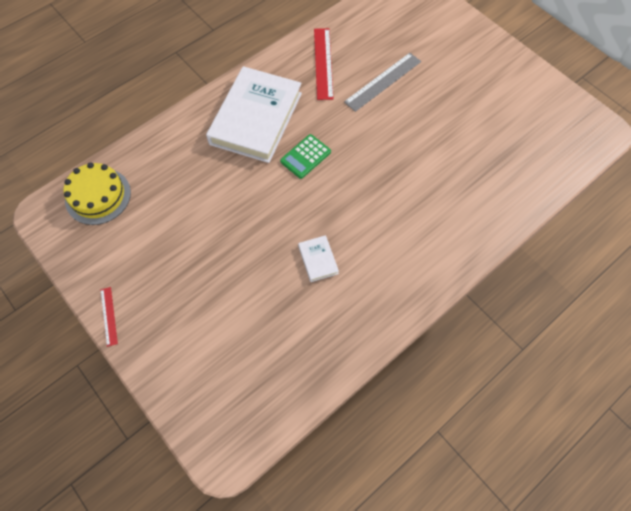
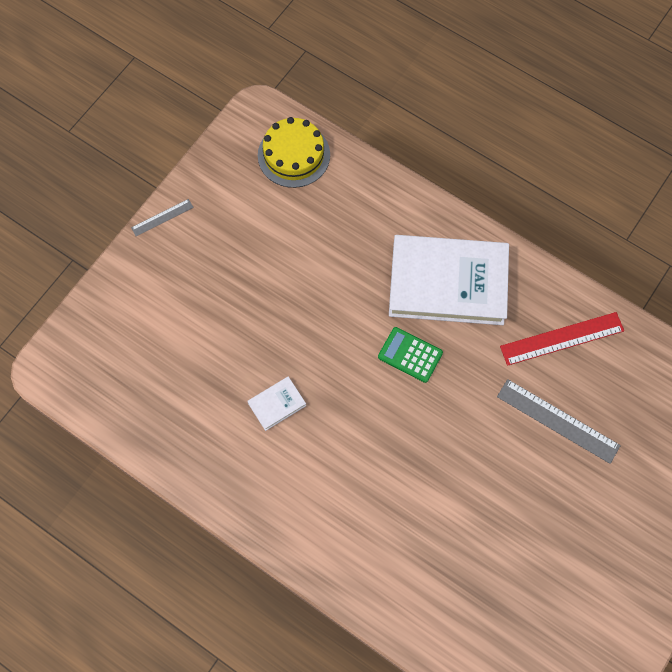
camera: 75 degrees right, 5 degrees up
red ruler [100,287,118,347] -> grey ruler [131,199,194,236]

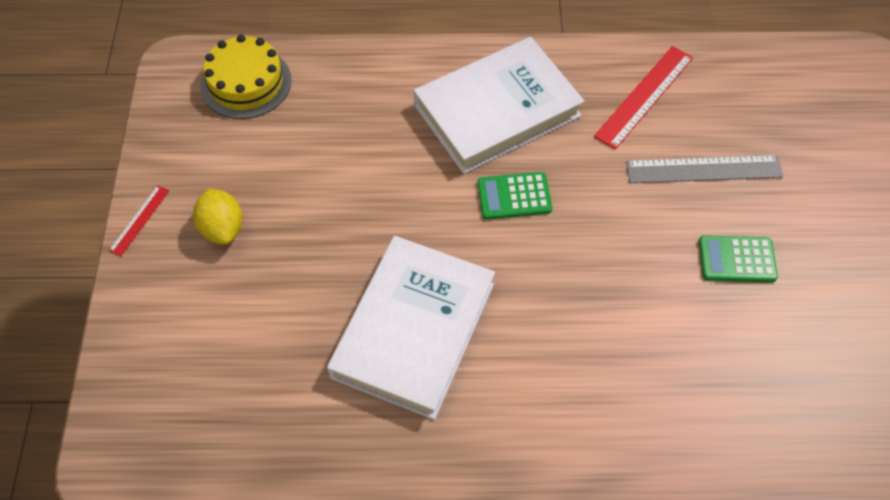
camera: 35 degrees left, 10 degrees down
grey ruler [131,199,194,236] -> red ruler [109,185,169,256]
white book [247,376,306,431] -> white book [327,236,495,420], size x2.47
none -> yellow lemon [193,189,243,245]
none -> green calculator [699,235,778,282]

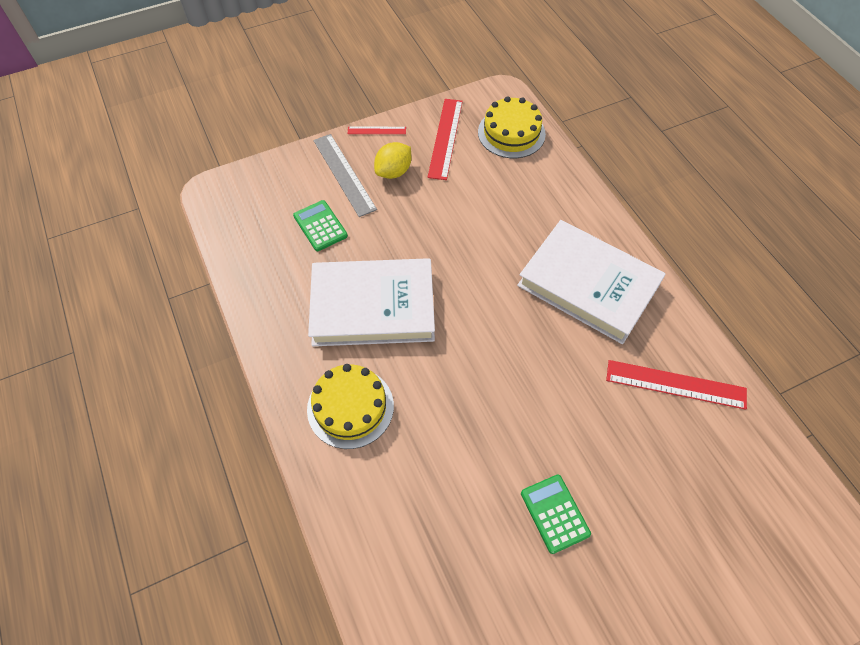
camera: 65 degrees right, 0 degrees up
green calculator [477,172,552,220] -> green calculator moved to [293,200,348,251]
grey ruler [626,155,783,183] -> grey ruler moved to [313,134,377,217]
none -> yellow cake [307,364,394,449]
none -> red ruler [428,99,463,180]

